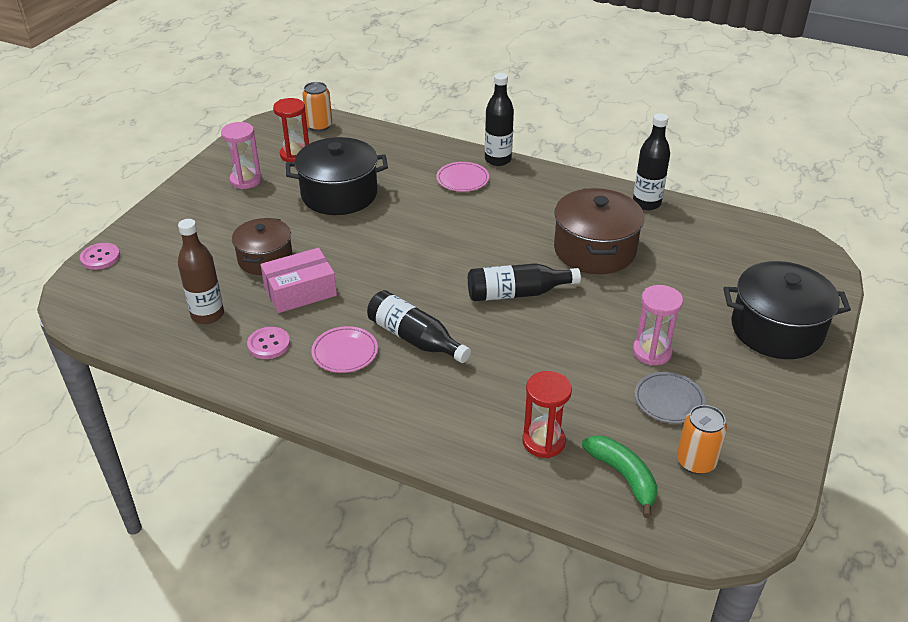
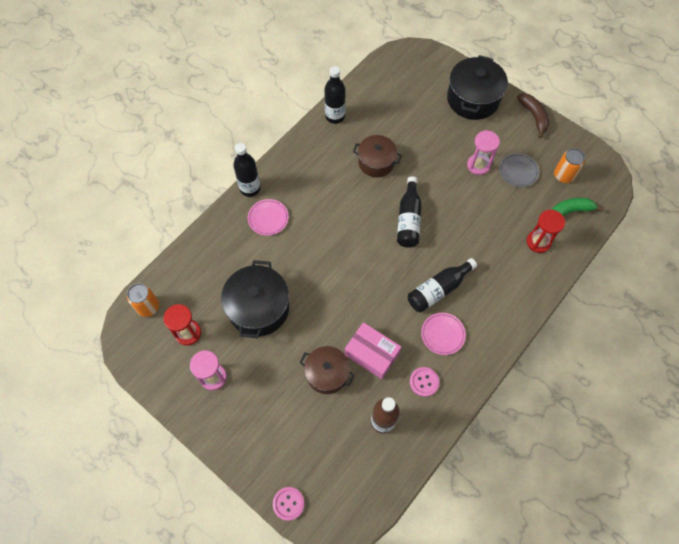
camera: 75 degrees left, 25 degrees up
pink box [260,248,337,313] -> pink box turned 45 degrees counterclockwise [345,322,401,379]
brown pot [554,188,644,274] -> brown pot [353,135,402,177], size x0.66
none -> brown banana [517,93,549,138]

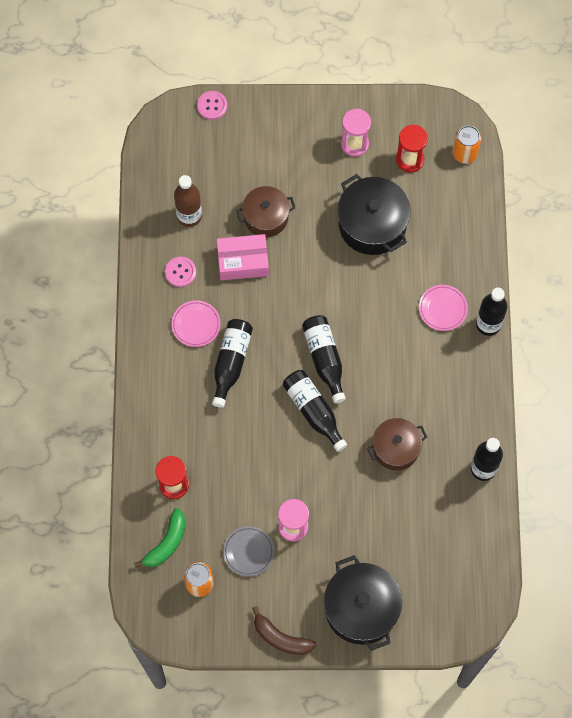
camera: 140 degrees right, 5 degrees up
none -> black bottle [302,315,346,403]

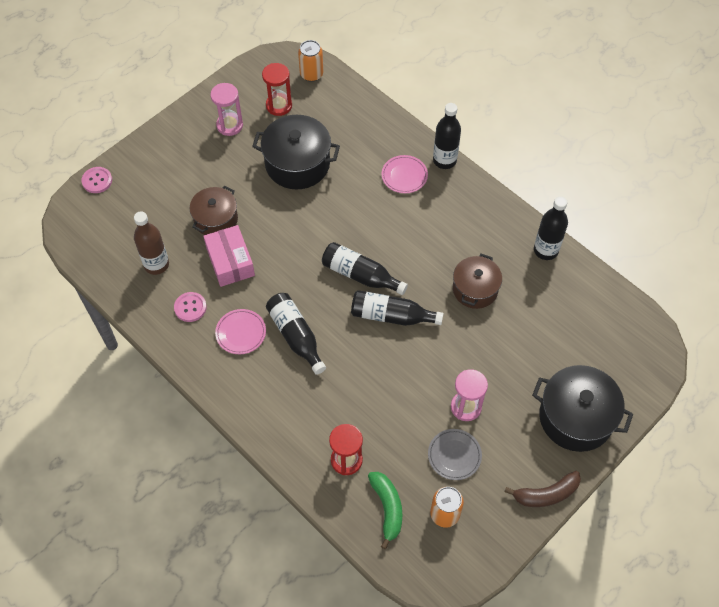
camera: 45 degrees left, 10 degrees down
pink box [217,234,269,280] -> pink box turned 60 degrees counterclockwise [203,225,255,287]

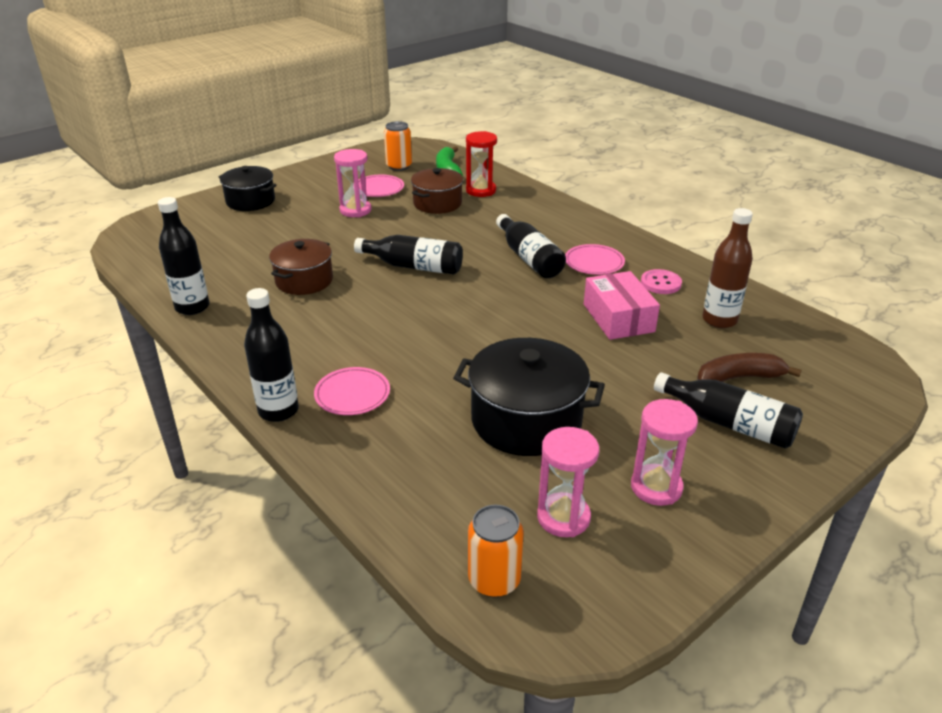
camera: 175 degrees left, 25 degrees down
pink button [81,167,112,193] -> none
brown pot [190,186,238,235] -> brown pot moved to [411,168,463,214]
red hourglass [262,63,292,116] -> pink hourglass [537,427,599,537]
black bottle [322,242,408,295] -> black bottle moved to [654,372,803,449]
grey plate [428,429,482,480] -> pink plate [358,175,404,197]
brown banana [504,471,581,507] -> brown banana moved to [697,353,801,382]
black pot [532,365,633,452] -> black pot [219,166,277,211], size x0.66

